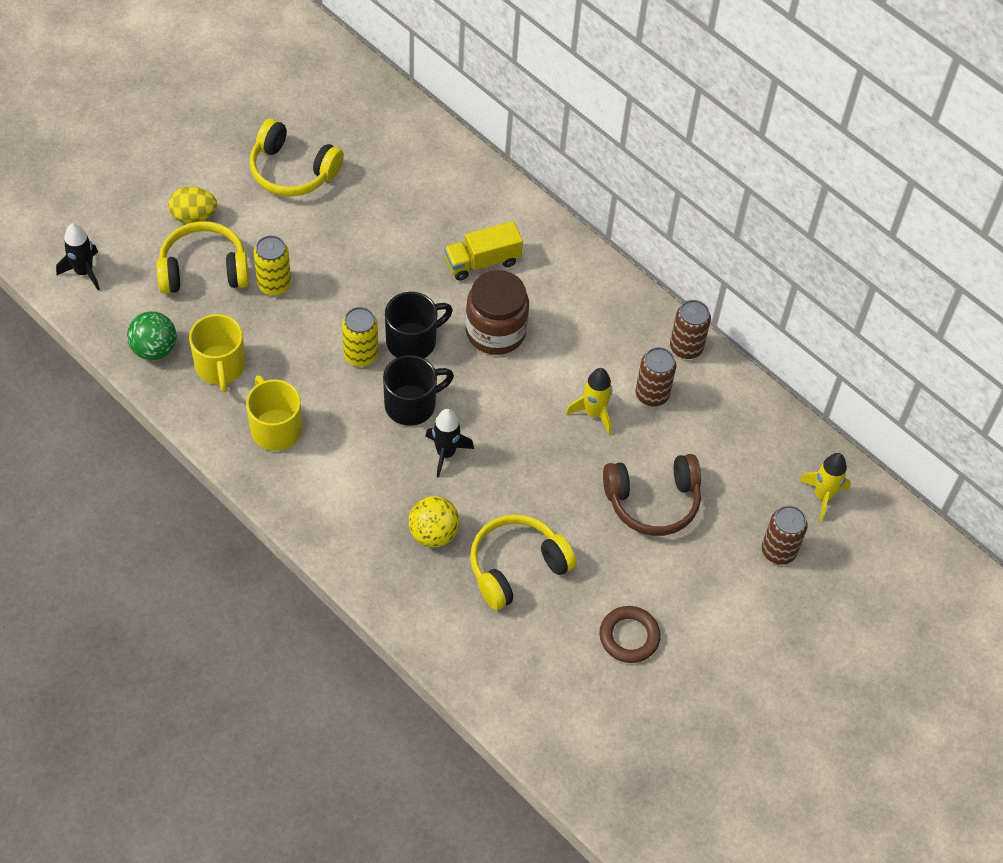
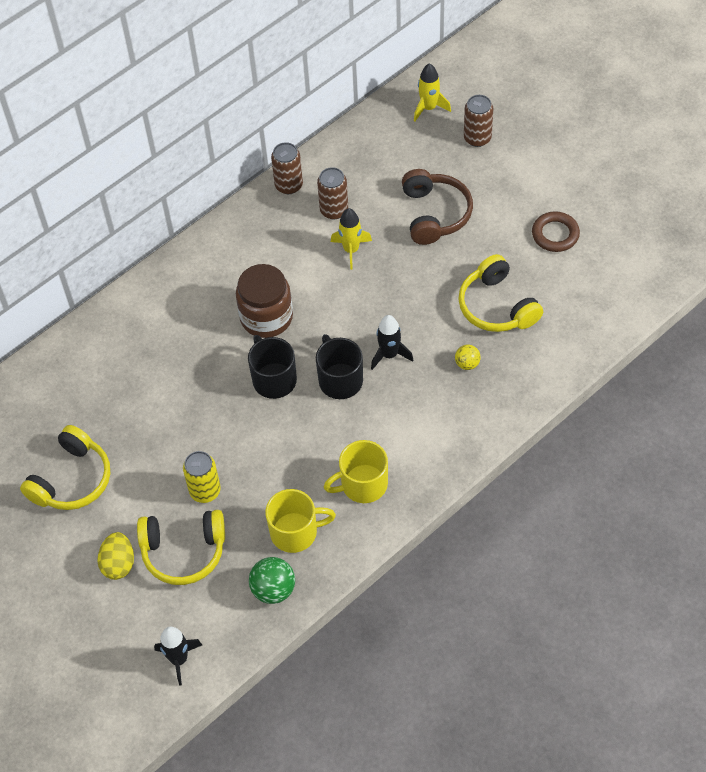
camera: 80 degrees left, 0 degrees up
yellow headphones [157,221,249,294] -> yellow headphones turned 90 degrees counterclockwise [137,510,225,585]
yellow can [342,307,378,367] -> none
yellow ball [408,496,460,547] -> yellow ball [455,345,481,370], size x0.60
yellow truck [444,221,523,281] -> none

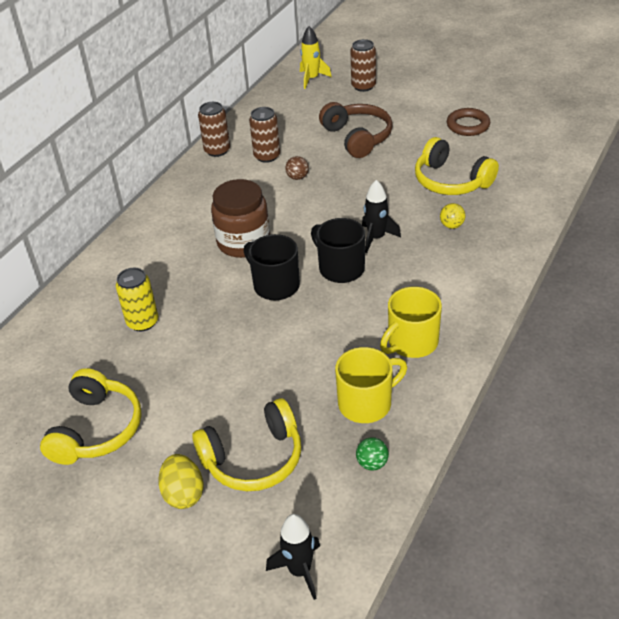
camera: 20 degrees left, 15 degrees down
yellow can [183,451,221,503] -> yellow can moved to [116,268,158,331]
green ball [249,557,295,604] -> green ball [356,437,389,471], size x0.60
yellow rocket [331,208,372,270] -> brown ball [285,156,309,180]

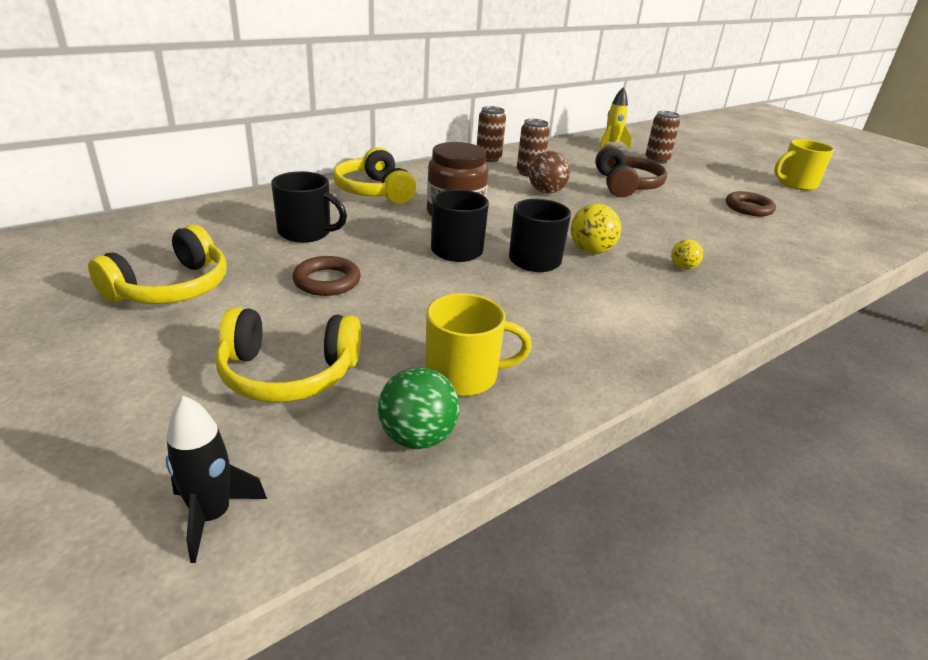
camera: 20 degrees right, 10 degrees down
yellow can [116,268,158,331] -> black mug [271,171,347,243]
yellow egg [158,454,204,509] -> none
brown ball [285,156,309,180] -> brown ball [529,151,570,194], size x1.67
green ball [356,437,389,471] -> green ball [378,367,459,449], size x1.67
black rocket [362,180,401,253] -> yellow ball [570,204,621,254]
yellow mug [380,287,442,358] -> yellow mug moved to [774,139,834,190]
yellow headphones [415,137,499,195] -> yellow headphones moved to [333,147,416,204]
none -> brown ring [293,256,361,296]

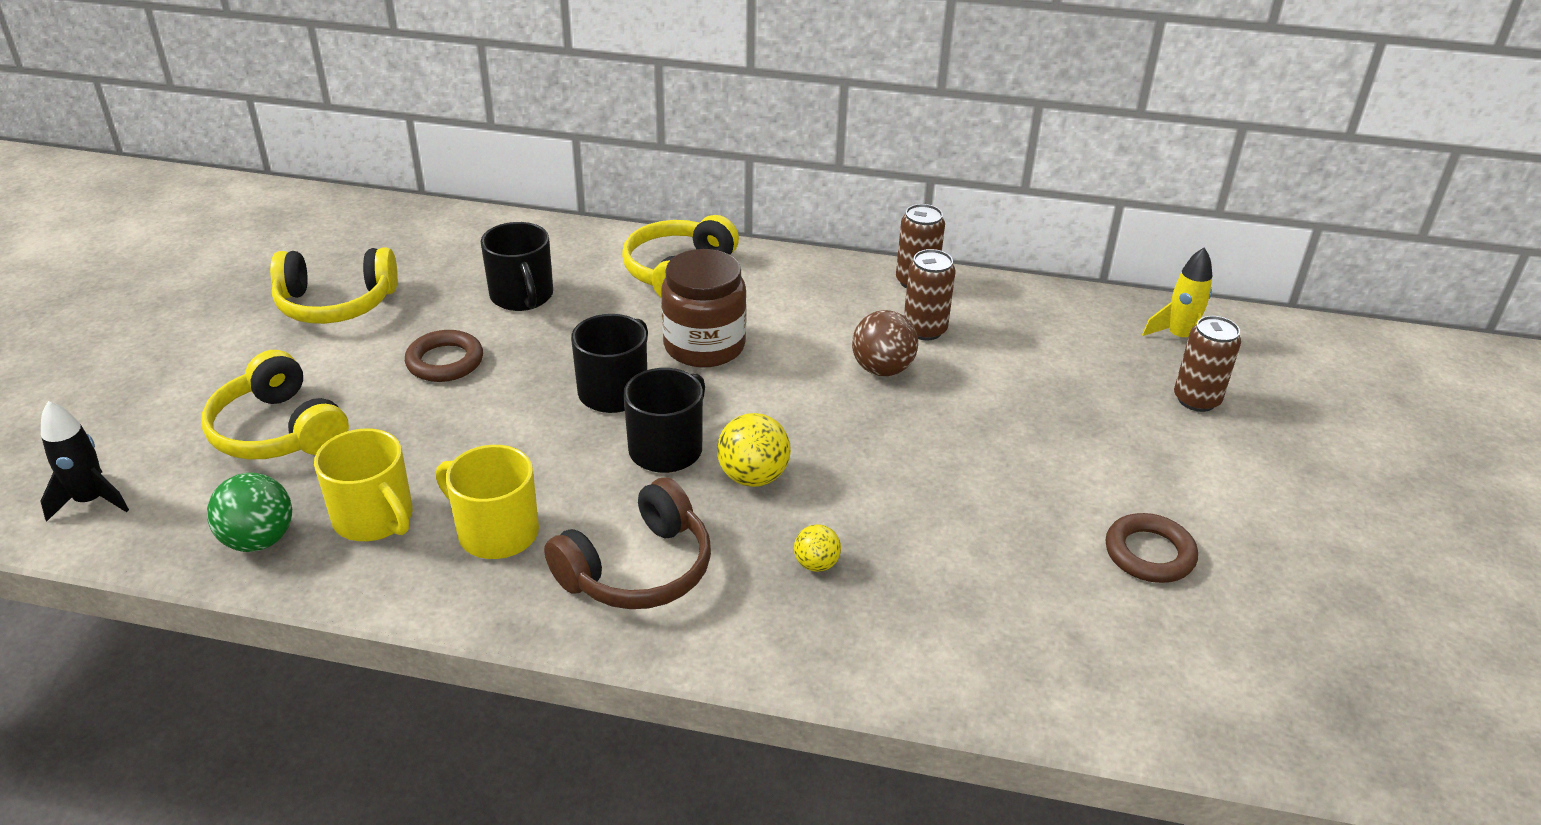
camera: 50 degrees right, 5 degrees up
brown headphones [595,146,667,197] -> brown headphones moved to [544,477,711,609]
yellow mug [774,139,834,190] -> yellow mug moved to [436,445,539,559]

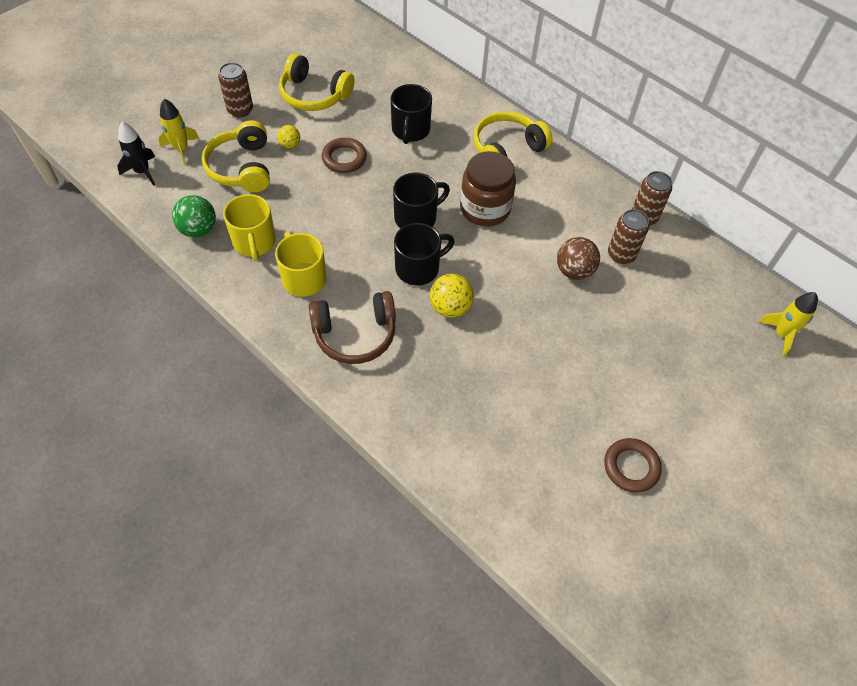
camera: 30 degrees right, 20 degrees up
yellow ball [794,524,841,572] -> yellow ball moved to [277,125,300,149]
brown can [1174,316,1241,412] -> brown can moved to [218,62,253,117]
none -> yellow rocket [158,99,199,165]

